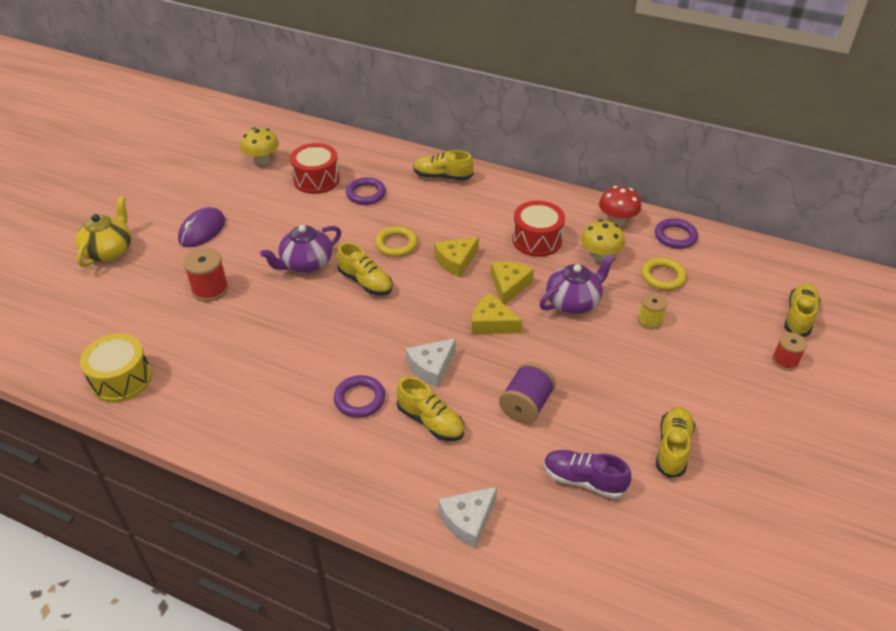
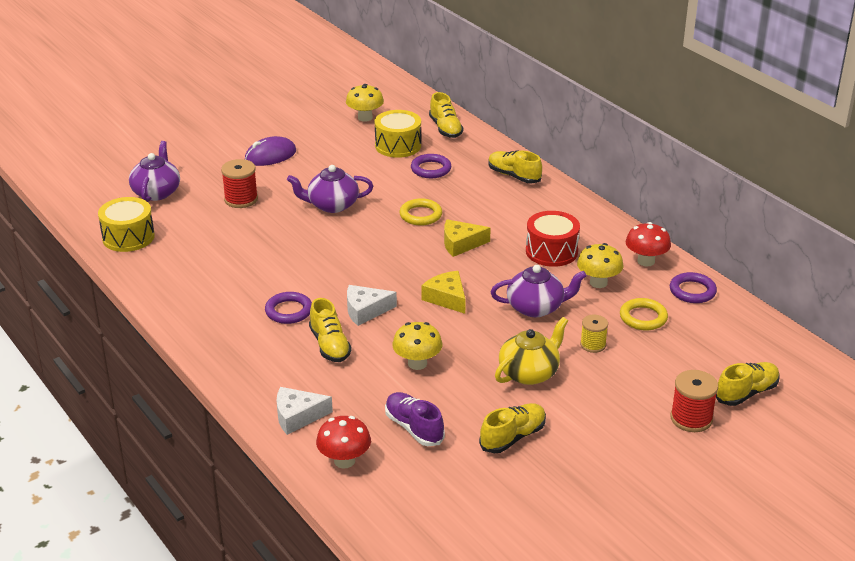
camera: 30 degrees right, 10 degrees down
yellow teapot [75,196,131,267] -> yellow teapot moved to [495,317,568,385]
red drum [290,143,340,194] -> yellow drum [374,110,421,158]
yellow shoe [337,243,393,295] -> yellow shoe moved to [429,92,463,138]
yellow cheese [491,261,534,305] -> none
purple spool [499,362,556,424] -> yellow mushroom [392,322,442,370]
red spool [772,332,807,371] -> red spool [671,370,718,432], size x1.51
none -> purple teapot [129,141,180,202]
none -> red mushroom [316,416,371,468]

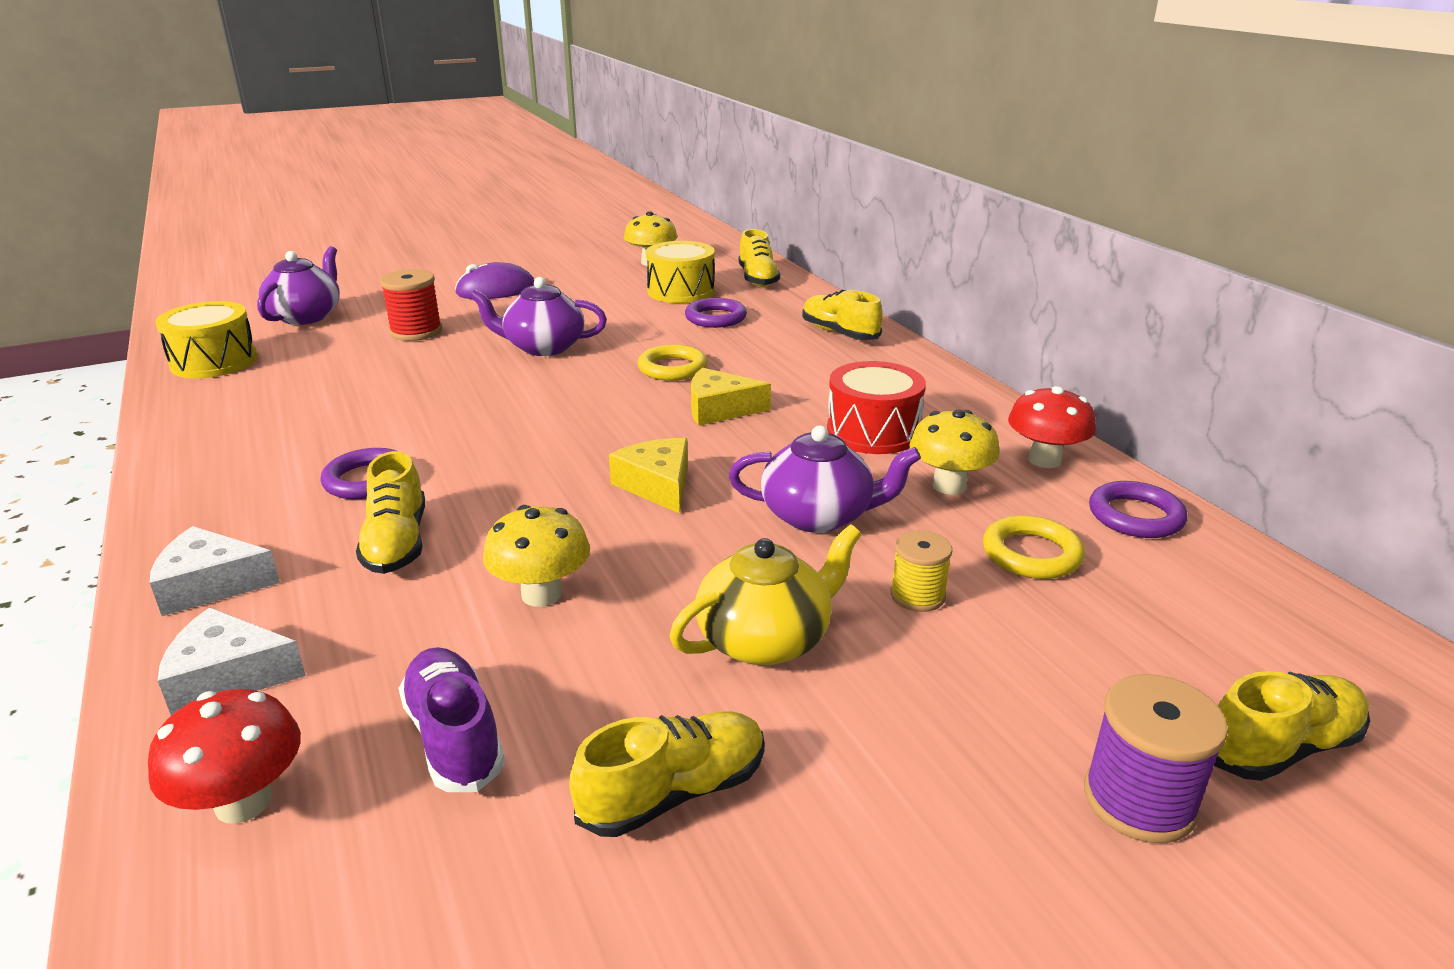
camera: 10 degrees right, 5 degrees down
white cheese [347,285,397,326] -> white cheese moved to [150,526,280,616]
red spool [671,370,718,432] -> purple spool [1084,674,1228,843]

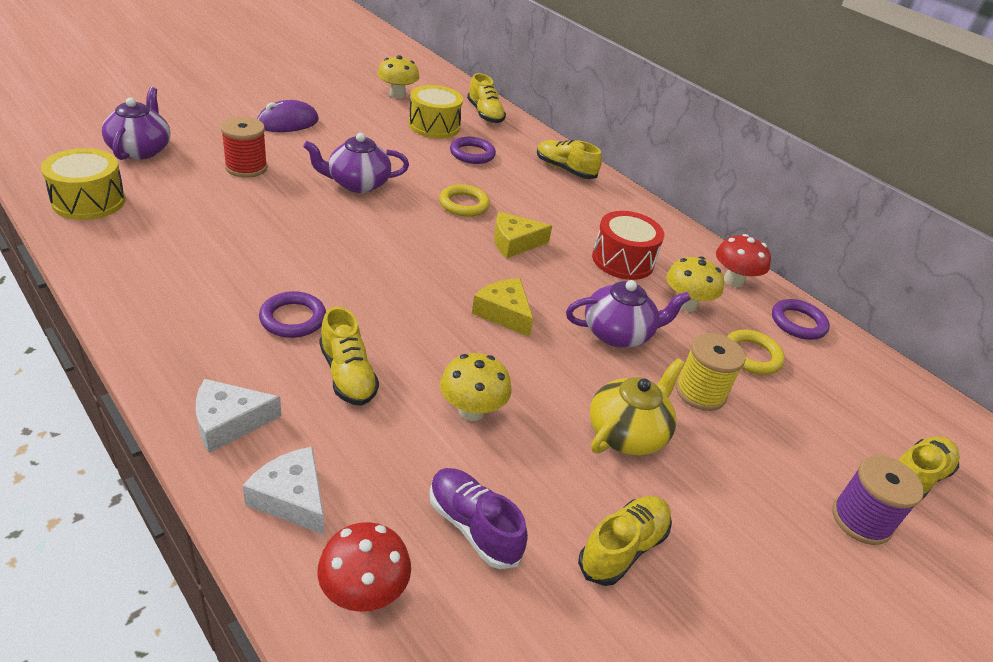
camera: 20 degrees left, 10 degrees up
white cheese [158,607,306,716] -> white cheese turned 60 degrees clockwise [243,446,324,535]
yellow spool [890,530,952,612] -> yellow spool [676,333,746,411], size x1.51

